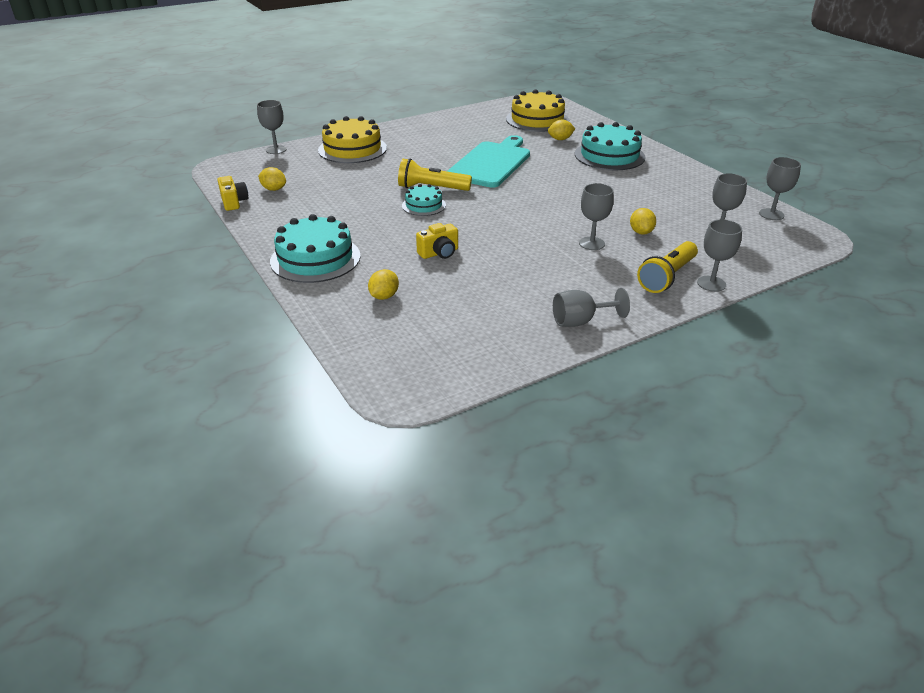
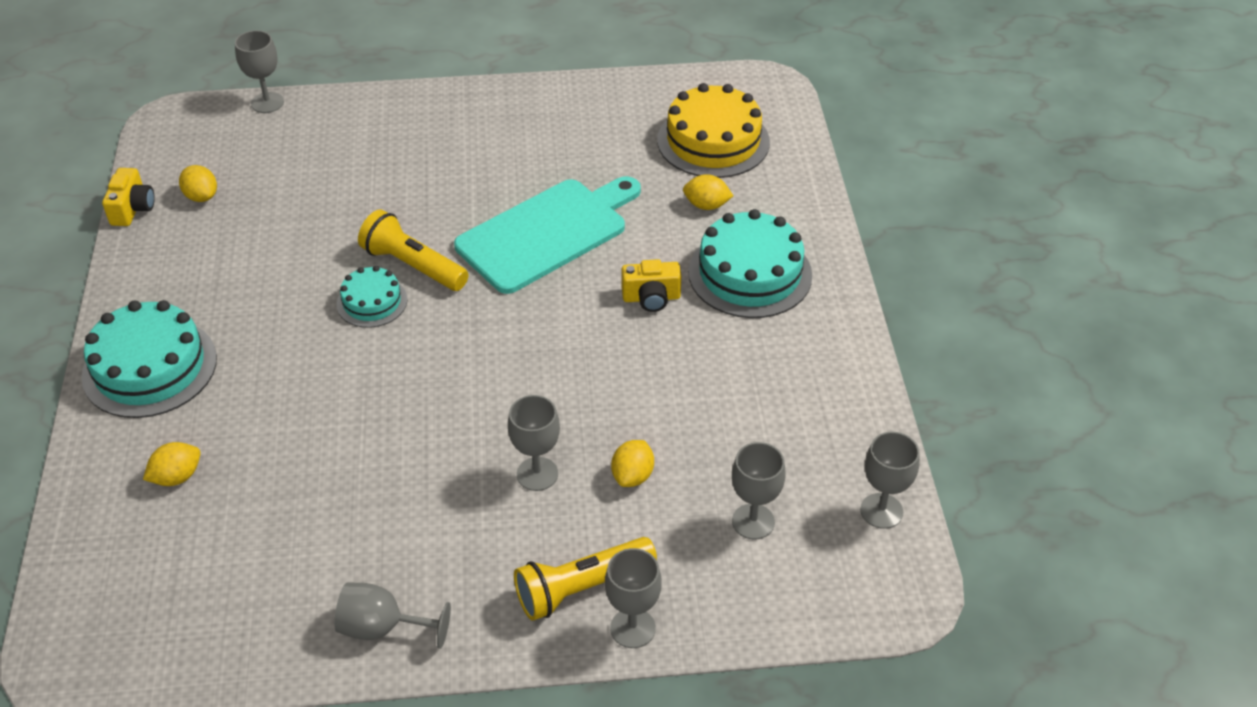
camera: 25 degrees right, 10 degrees up
yellow cake [318,116,387,163] -> none
yellow camera [416,223,458,259] -> yellow camera moved to [622,259,681,312]

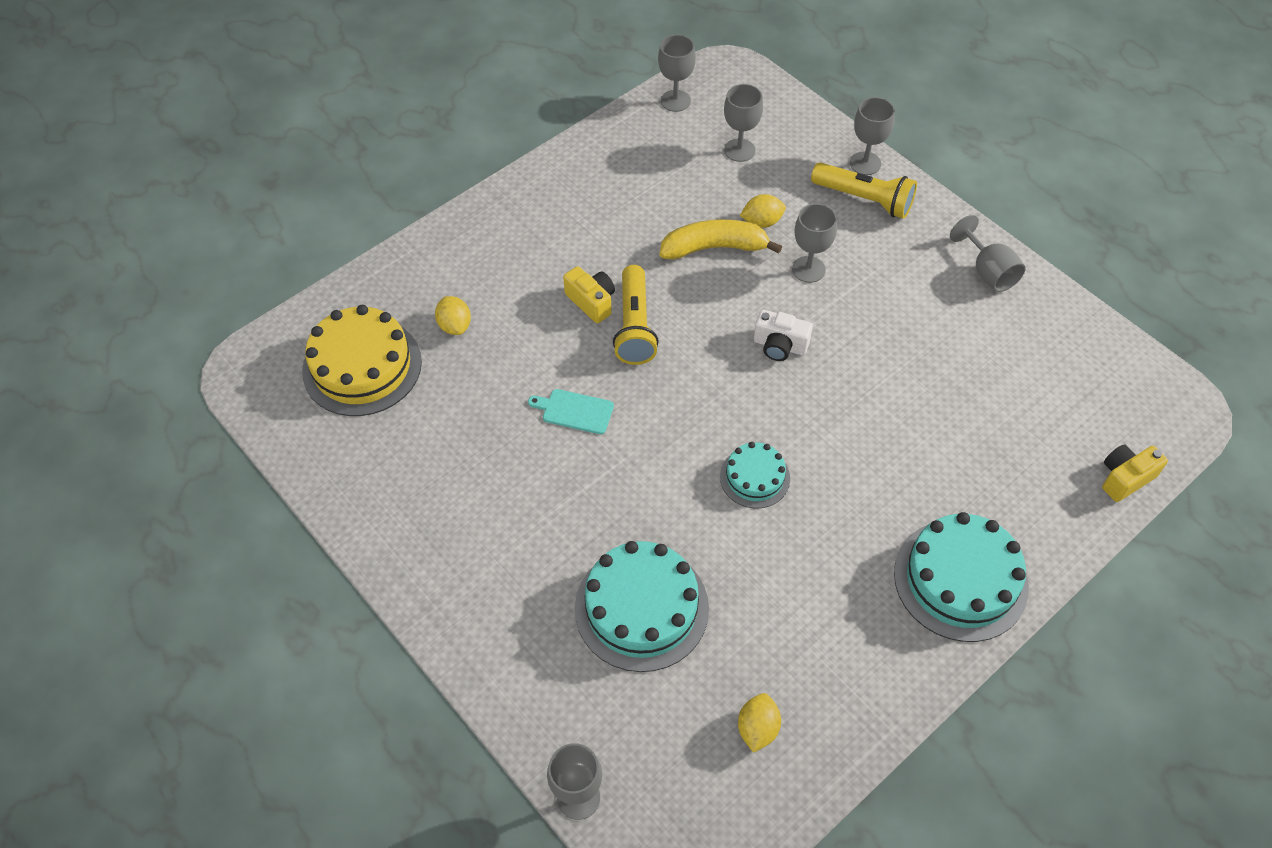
camera: 125 degrees left, 10 degrees up
yellow camera [102,168,155,226] -> yellow camera moved to [1102,444,1168,502]
yellow lemon [143,442,201,486] -> none
yellow flashlight [358,209,469,291] -> yellow flashlight moved to [613,265,659,365]
turquoise cutting board [454,176,641,294] -> turquoise cutting board [528,389,614,434], size x0.42
turquoise cake [688,209,812,318] -> turquoise cake moved to [575,541,709,672]
none -> yellow banana [660,219,782,259]
none -> white camera [754,310,813,361]

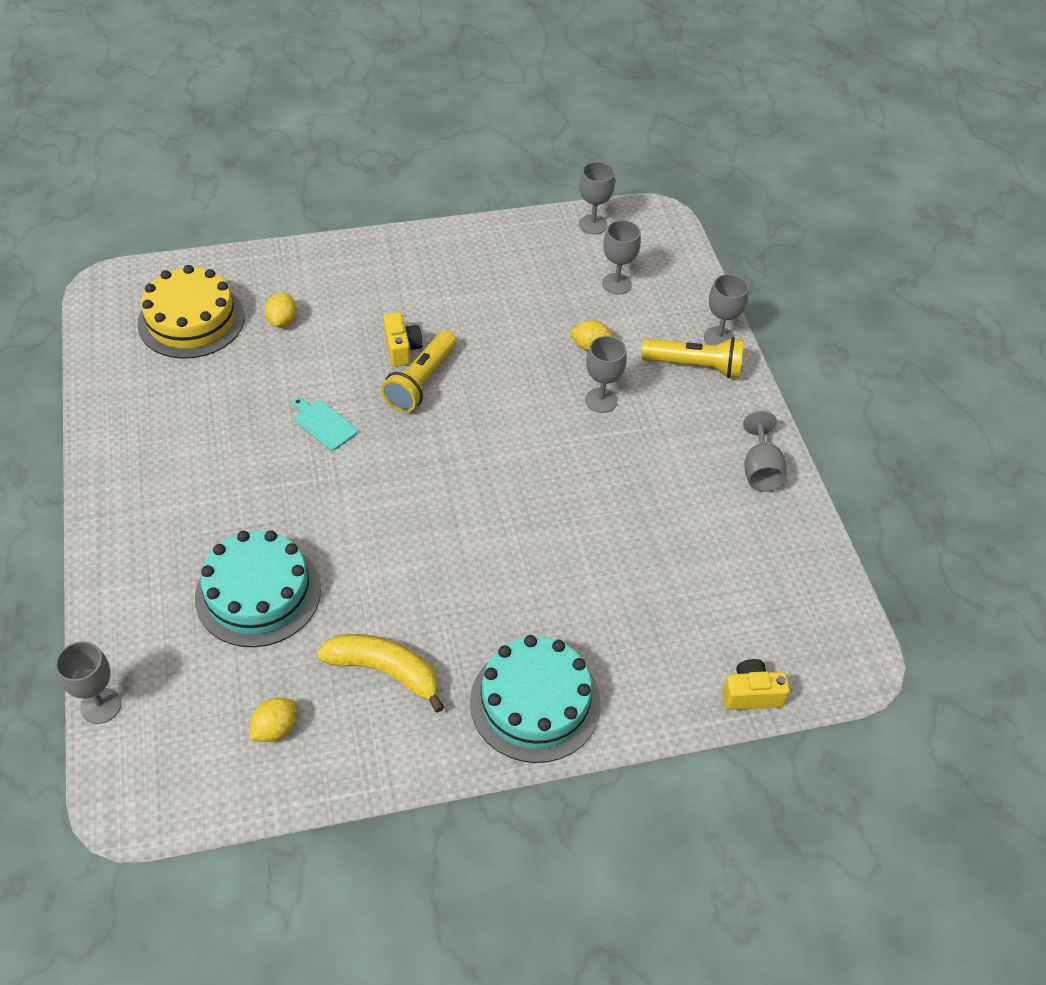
camera: 25 degrees right, 5 degrees down
yellow banana [660,219,782,259] -> yellow banana moved to [317,634,444,713]
turquoise cake [720,442,790,508] -> none
white camera [754,310,813,361] -> none
yellow flashlight [811,162,917,219] -> yellow flashlight turned 45 degrees counterclockwise [641,337,744,378]

